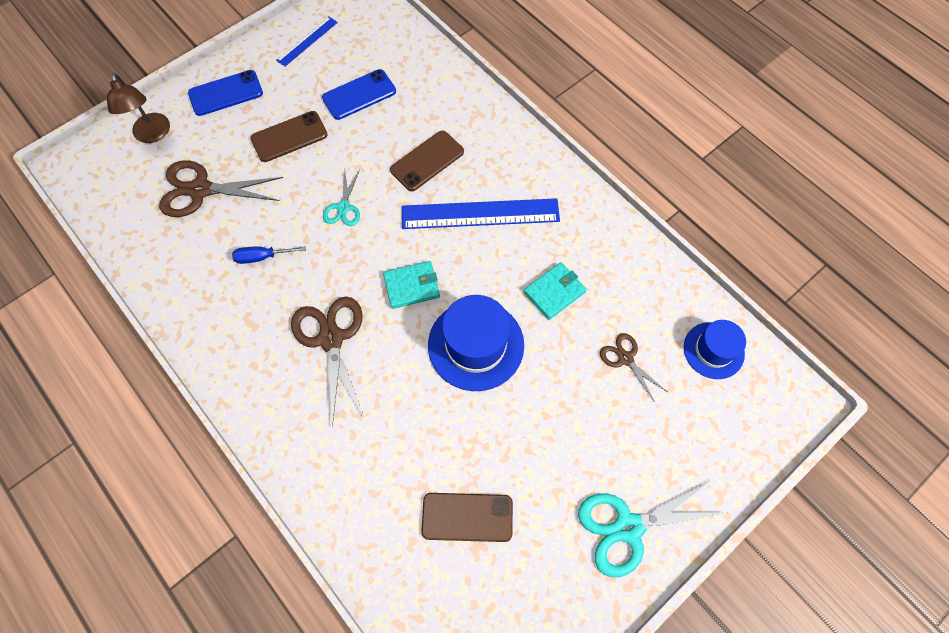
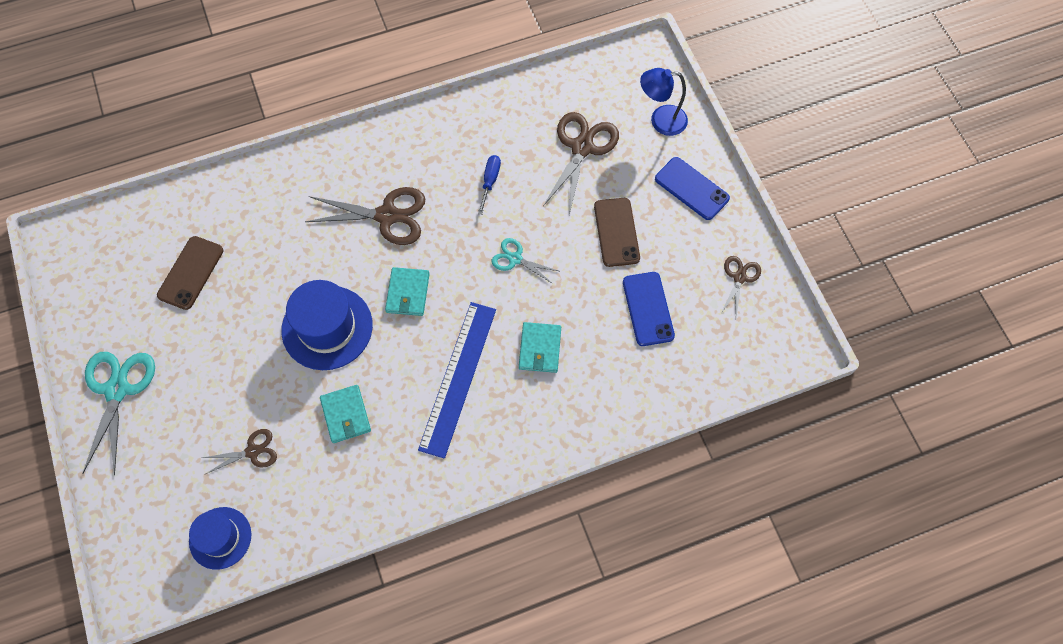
camera: 110 degrees right, 0 degrees up
brown lamp [107,73,170,143] -> blue lamp [640,68,688,136]
blue phone [188,70,263,116] -> blue phone turned 45 degrees counterclockwise [655,157,730,220]
blue ruler [276,16,338,66] -> brown scissors [720,256,761,317]
brown phone [390,130,464,191] -> turquoise wallet [519,322,561,373]

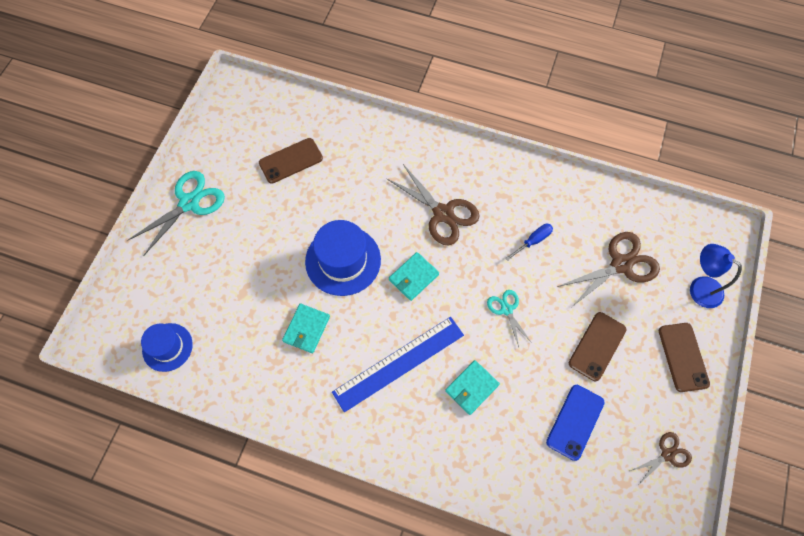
camera: 40 degrees right, 0 degrees up
brown scissors [203,429,277,474] -> none
blue phone [655,157,730,220] -> brown phone [658,323,710,392]

